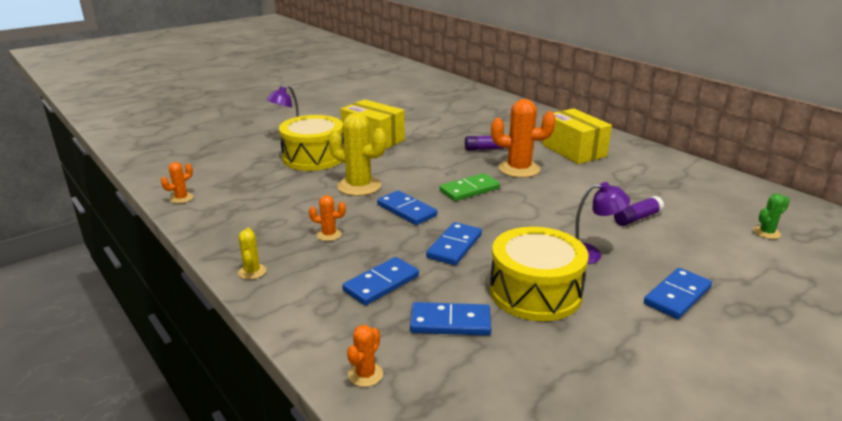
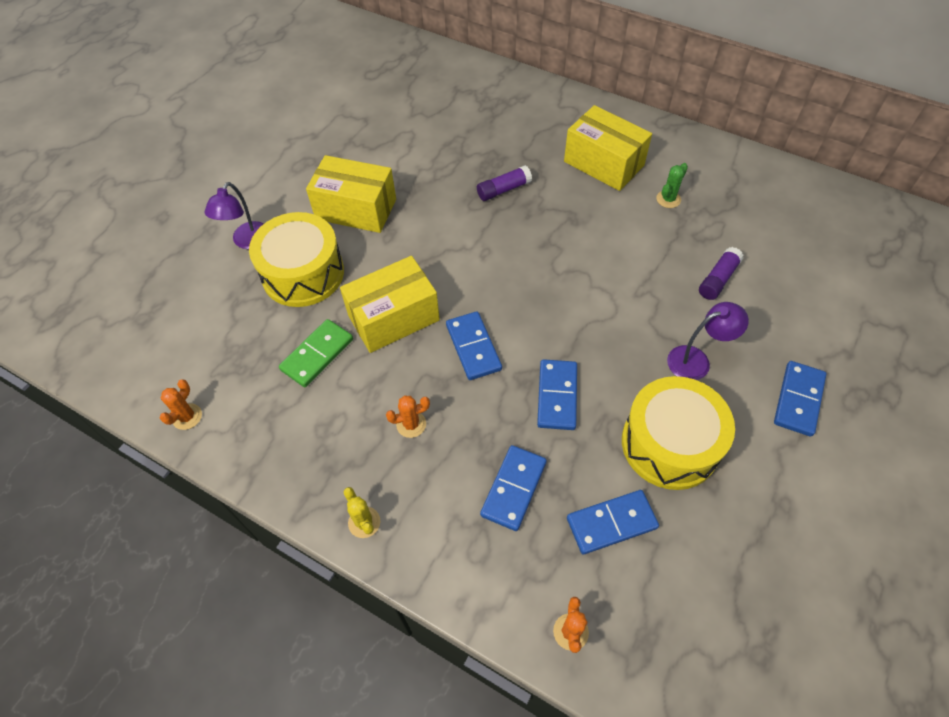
camera: 20 degrees left, 30 degrees up
yellow cactus [328,113,386,196] -> yellow box [340,256,440,353]
blue domino [377,190,437,225] -> blue domino turned 45 degrees clockwise [446,311,502,380]
green domino [440,173,500,201] -> green domino moved to [279,319,353,387]
orange cactus [491,99,556,178] -> none
green cactus [753,193,790,239] -> green cactus moved to [656,163,688,208]

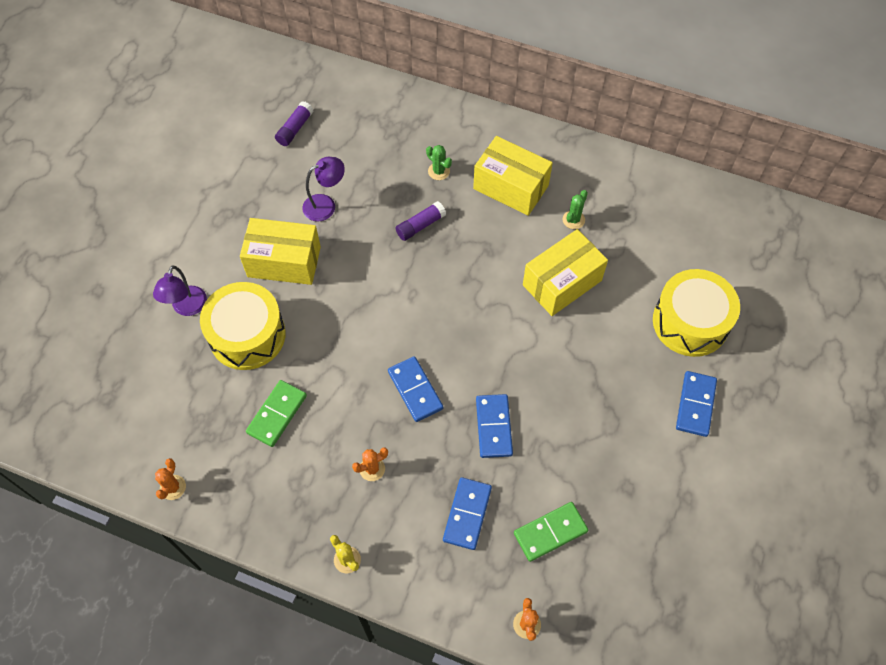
camera: 10 degrees left, 5 degrees up
yellow box [340,256,440,353] -> yellow box moved to [523,229,608,316]
blue domino [567,490,659,554] -> green domino [514,502,588,562]
yellow drum [622,376,735,490] -> yellow drum moved to [653,269,740,357]
purple lamp [667,302,749,380] -> purple lamp moved to [302,157,345,222]
purple glue stick [699,247,743,300] -> purple glue stick moved to [275,101,313,146]
none -> green cactus [426,145,452,180]

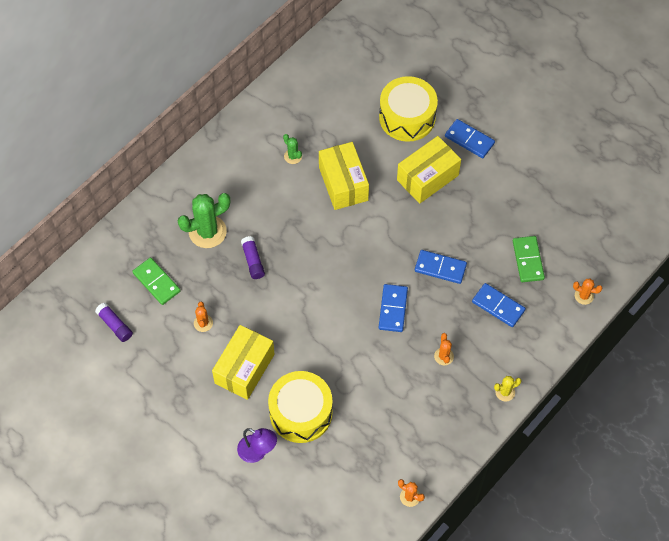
camera: 70 degrees left, 0 degrees up
green domino [246,380,307,447] -> green domino moved to [132,257,181,305]
purple lamp [302,157,345,222] -> orange cactus [194,302,213,332]
blue domino [388,356,443,422] -> blue domino turned 75 degrees counterclockwise [379,284,408,332]
green cactus [426,145,452,180] -> green cactus [178,193,230,248], size x2.02
yellow box [473,136,553,216] -> yellow box moved to [397,136,461,204]

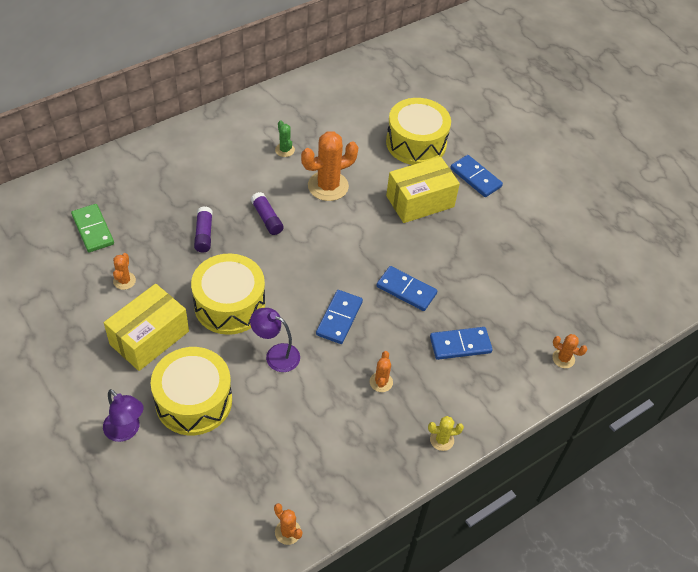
camera: 10 degrees right, 10 degrees down
purple glue stick [95,303,133,342] -> purple glue stick moved to [251,192,284,235]
green cactus [178,193,230,248] -> none
yellow box [319,142,369,210] -> orange cactus [301,131,358,201]
blue domino [472,283,526,327] -> blue domino turned 60 degrees counterclockwise [430,327,493,360]
green domino [513,236,545,282] -> none
none -> yellow drum [191,253,265,335]
none -> purple lamp [250,308,300,372]

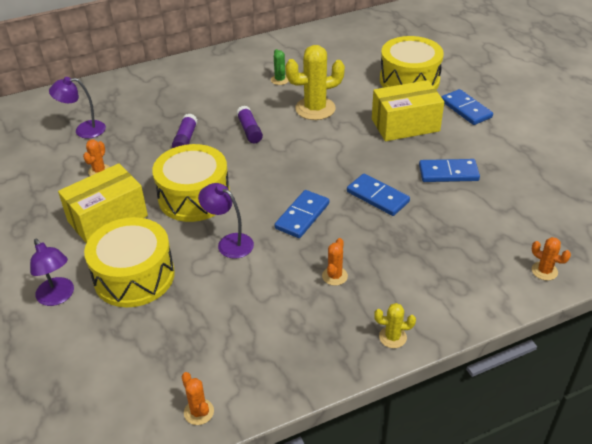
camera: 15 degrees right, 10 degrees down
green domino [71,204,114,252] -> purple lamp [49,77,106,138]
orange cactus [301,131,358,201] -> yellow cactus [285,45,345,120]
blue domino [430,327,493,360] -> blue domino moved to [419,159,480,182]

